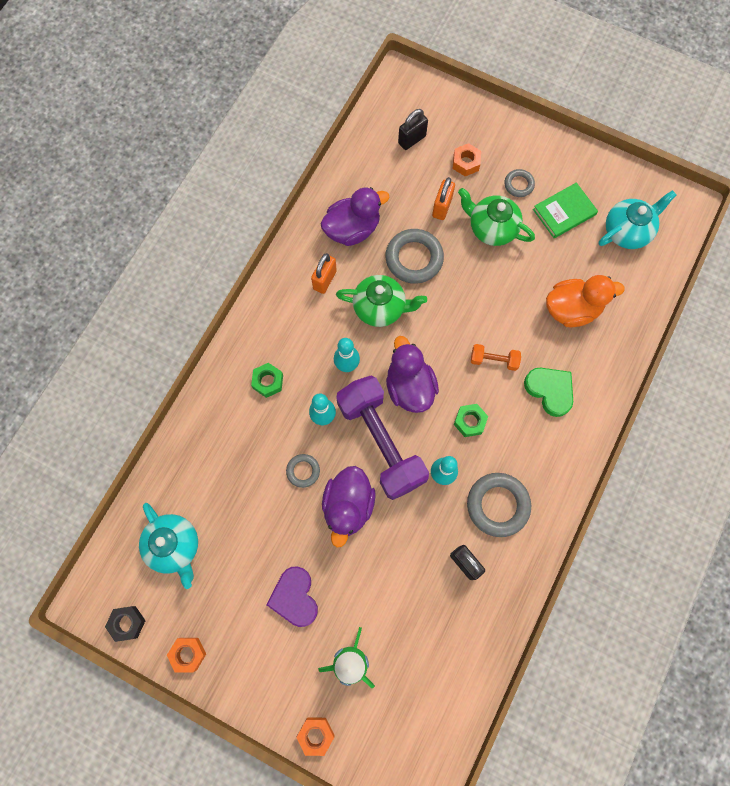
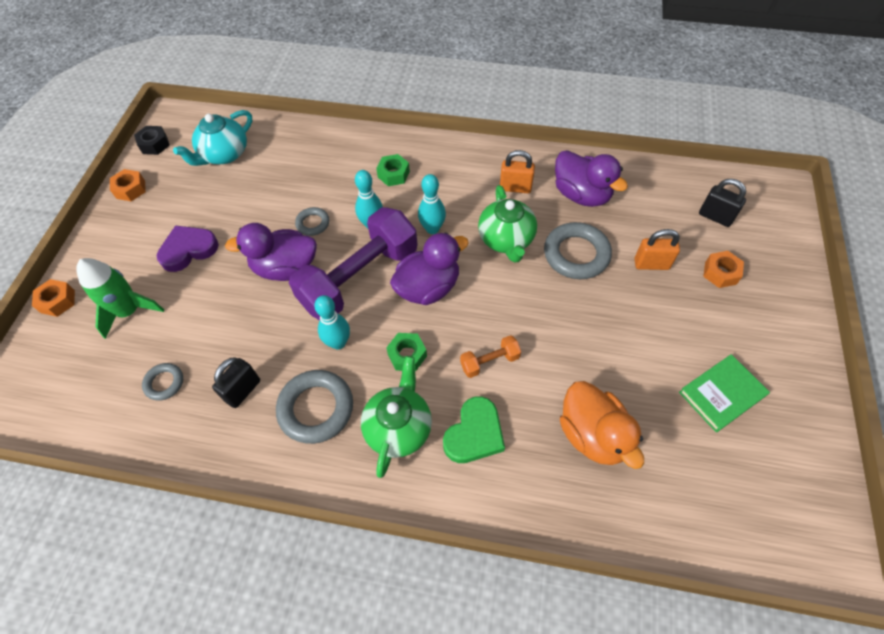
camera: 75 degrees right, 15 degrees down
green teapot [458,188,535,246] -> green teapot moved to [361,356,432,478]
orange dumbbell [471,344,521,371] -> orange dumbbell turned 75 degrees clockwise [460,335,521,378]
grey ring [505,169,535,197] -> grey ring moved to [142,363,183,401]
green book [533,182,598,238] -> green book turned 75 degrees counterclockwise [679,354,770,432]
turquoise teapot [599,190,677,249] -> none

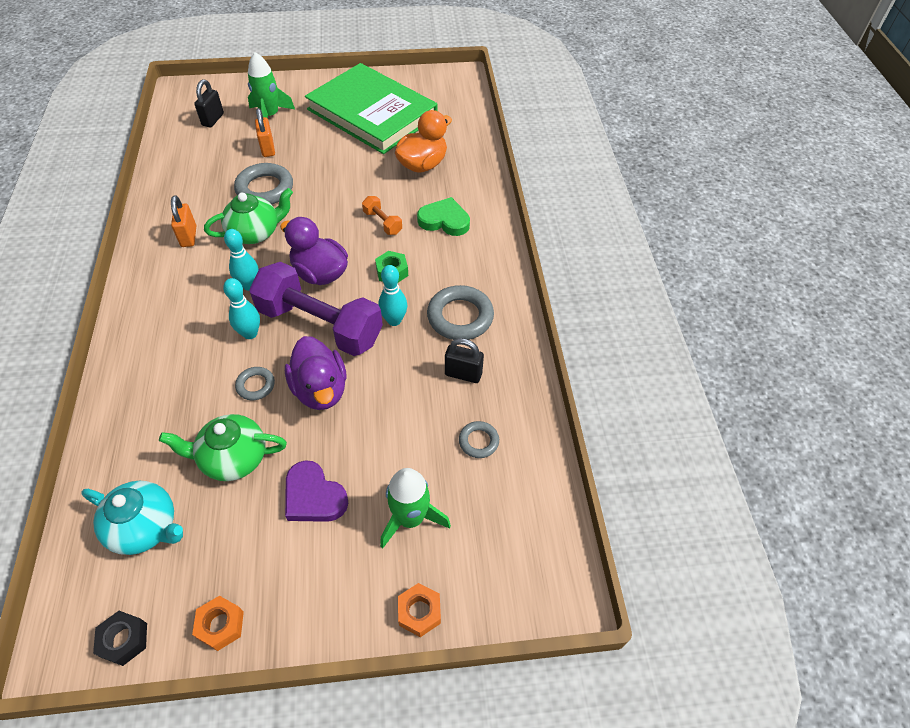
camera: 110 degrees left, 5 degrees down
green teapot [361,356,432,478] -> green teapot moved to [159,414,287,481]
green nut [376,154,410,186] -> none
purple duck [555,150,628,207] -> none
green book [679,354,770,432] -> green book [305,63,438,154], size x2.29
orange nut [703,251,744,288] -> green rocket [248,52,295,119]

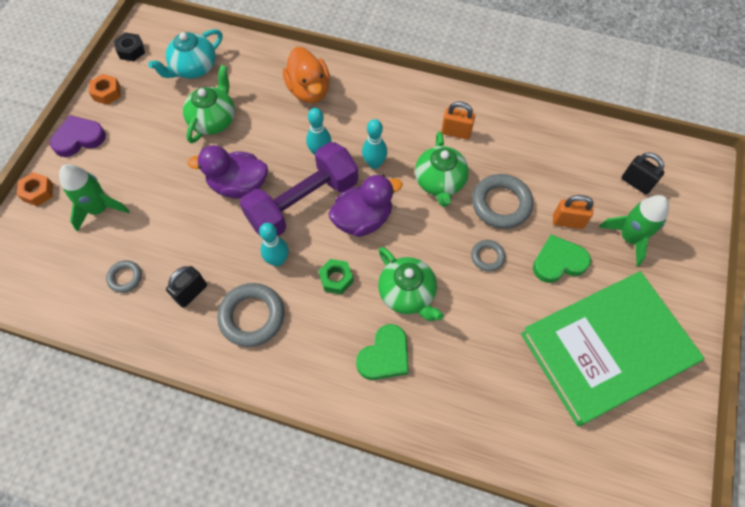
camera: 115 degrees right, 10 degrees up
grey ring [235,367,275,400] -> grey ring moved to [471,240,505,271]
purple heart [285,460,348,522] -> purple heart moved to [50,115,106,157]
orange dumbbell [362,196,402,235] -> green teapot [378,247,444,321]
orange duck [395,110,452,172] -> orange duck moved to [283,47,330,103]
none -> green heart [533,235,591,283]

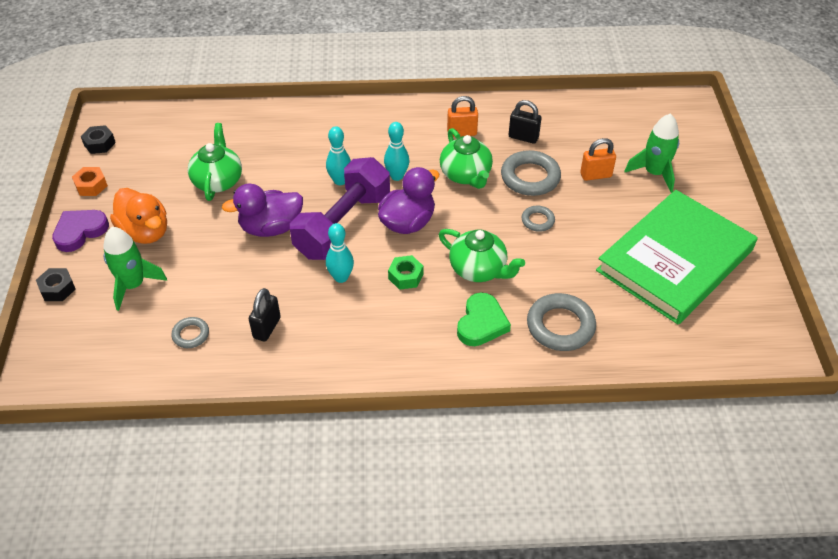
camera: 20 degrees left, 15 degrees down
orange nut [17,172,53,206] -> black nut [36,268,76,301]
turquoise teapot [148,29,222,79] -> none
grey ring [217,283,284,347] -> grey ring moved to [527,293,596,351]
orange duck [283,47,330,103] -> orange duck moved to [110,188,167,244]
green heart [533,235,591,283] -> none
black padlock [621,152,664,194] -> black padlock moved to [509,100,541,144]

